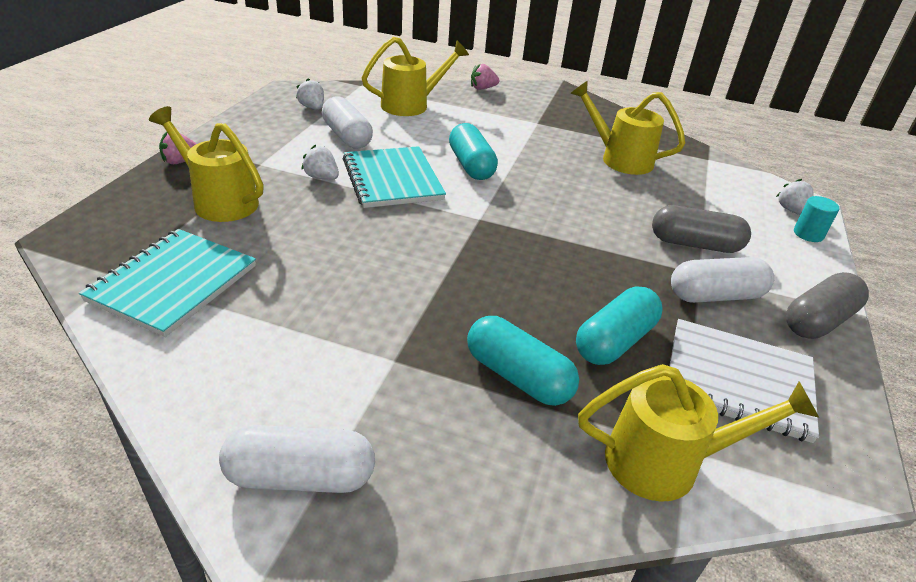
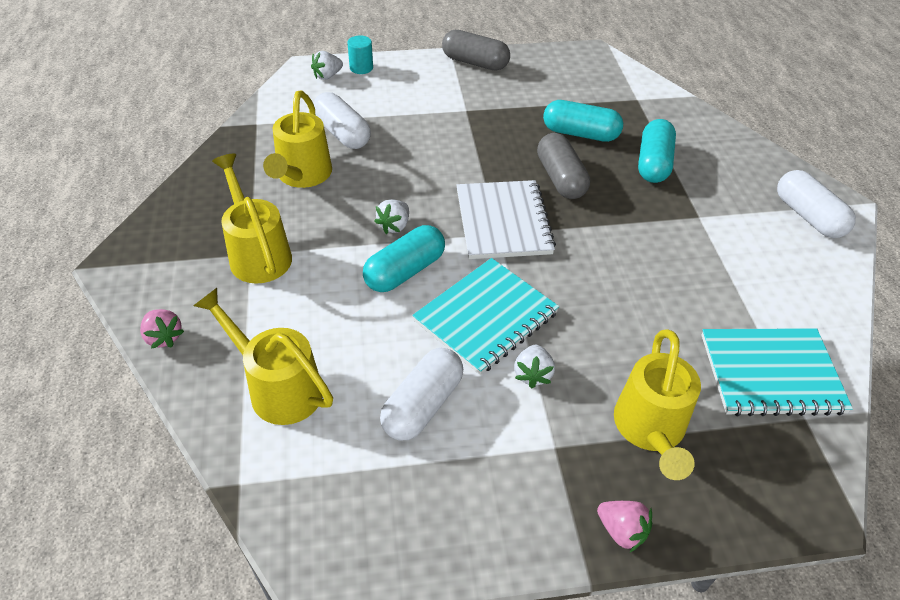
camera: 115 degrees left, 10 degrees up
white strawberry [296,78,324,110] -> white strawberry moved to [374,199,409,234]
yellow watering can [578,364,819,502] -> yellow watering can moved to [212,153,292,284]
grey capsule [652,205,751,253] -> grey capsule moved to [537,133,590,199]
white notebook [669,319,819,443] -> white notebook moved to [457,180,556,259]
white capsule [671,257,774,303] -> white capsule moved to [313,92,371,149]

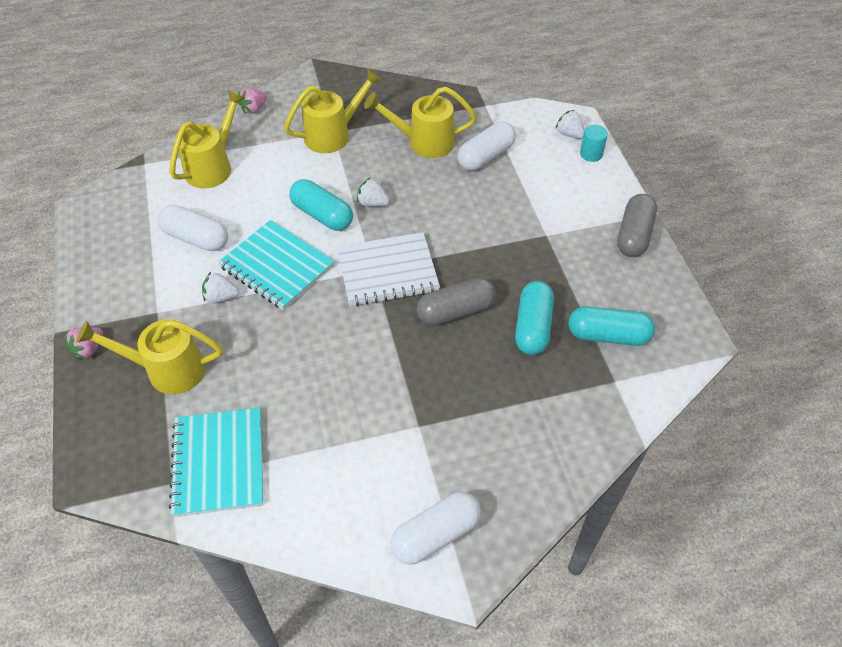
camera: 85 degrees right, 5 degrees up
turquoise capsule [638,119,676,183] -> turquoise capsule moved to [569,306,655,346]

